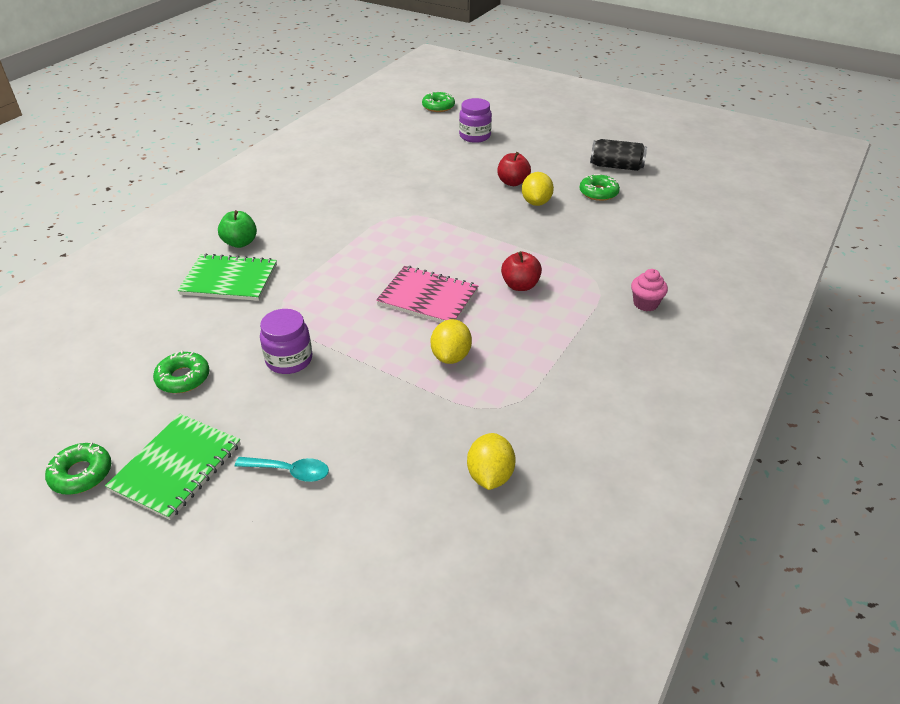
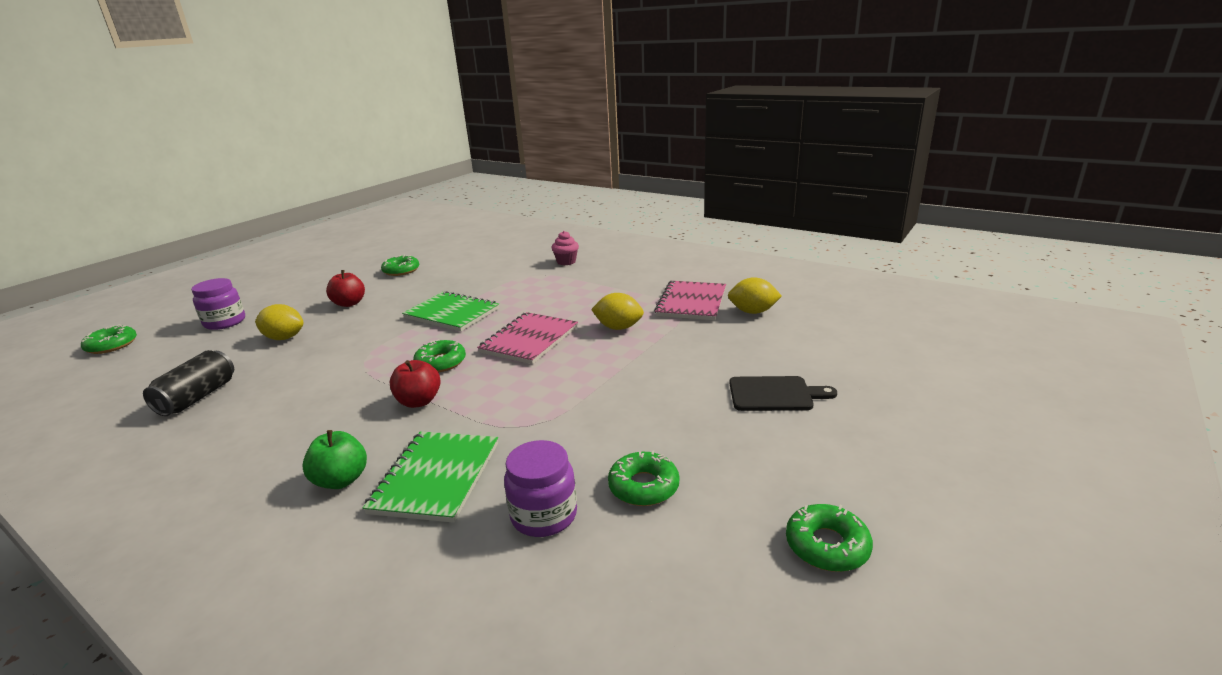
camera: 85 degrees left, 15 degrees down
green notebook [105,414,241,520] -> green notebook moved to [402,291,499,332]
turquoise spoon [235,457,329,482] -> black cutting board [729,376,837,411]
purple jar [260,309,312,374] -> purple jar moved to [504,440,577,537]
red apple [501,251,542,291] -> red apple moved to [390,360,441,408]
yellow lemon [522,172,554,206] -> yellow lemon moved to [255,304,304,340]
black can [590,139,647,171] -> black can moved to [143,350,234,416]
none -> green donut [413,339,466,372]
none -> pink notebook [654,281,726,320]

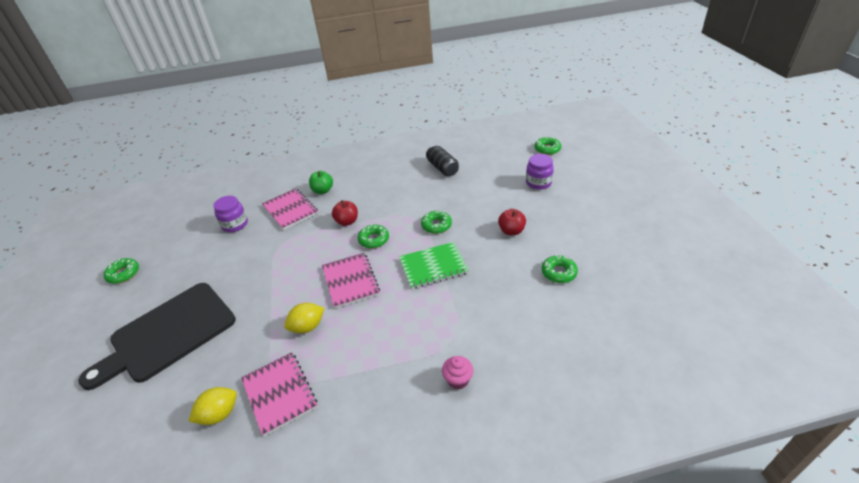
camera: 135 degrees right, 15 degrees up
yellow lemon [255,304,304,340] -> none
green notebook [363,431,498,523] -> pink notebook [262,188,318,230]
green donut [608,450,680,506] -> green donut moved to [421,211,452,234]
black cutting board [729,376,837,411] -> black cutting board [78,283,236,390], size x2.18

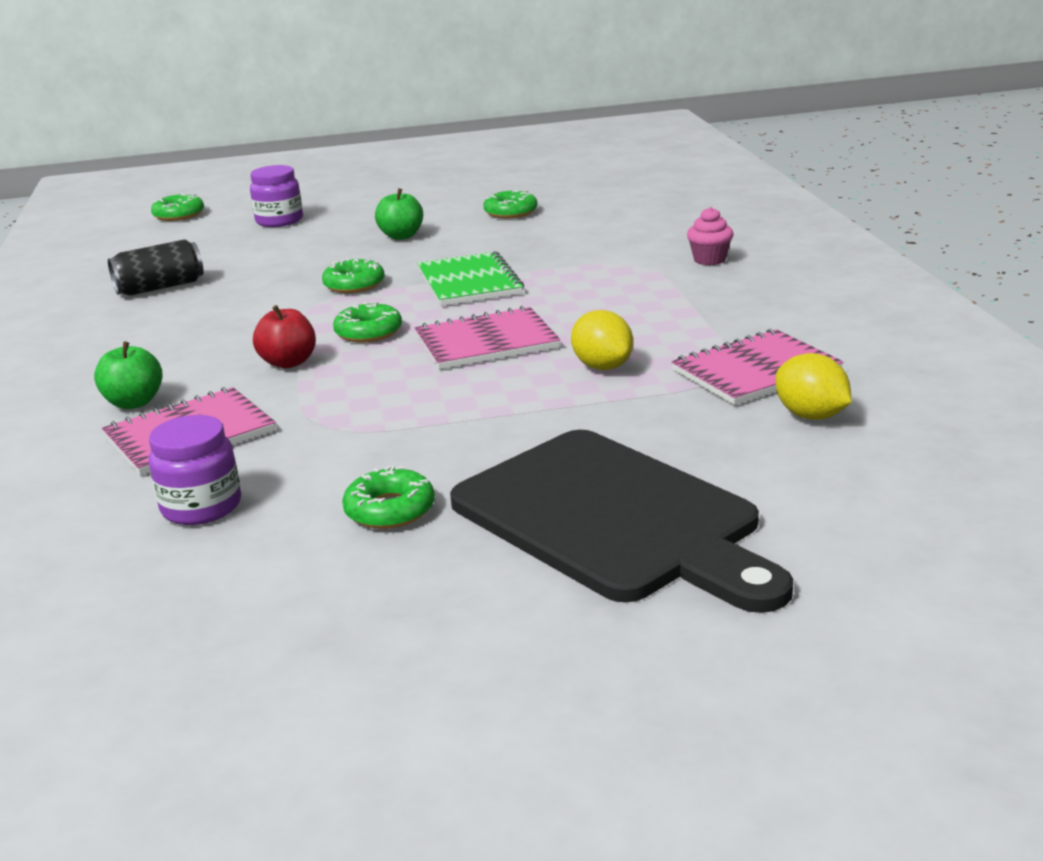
camera: 90 degrees left, 15 degrees down
green donut [104,258,139,284] -> green donut moved to [342,466,435,529]
red apple [498,209,526,235] -> green apple [375,188,423,240]

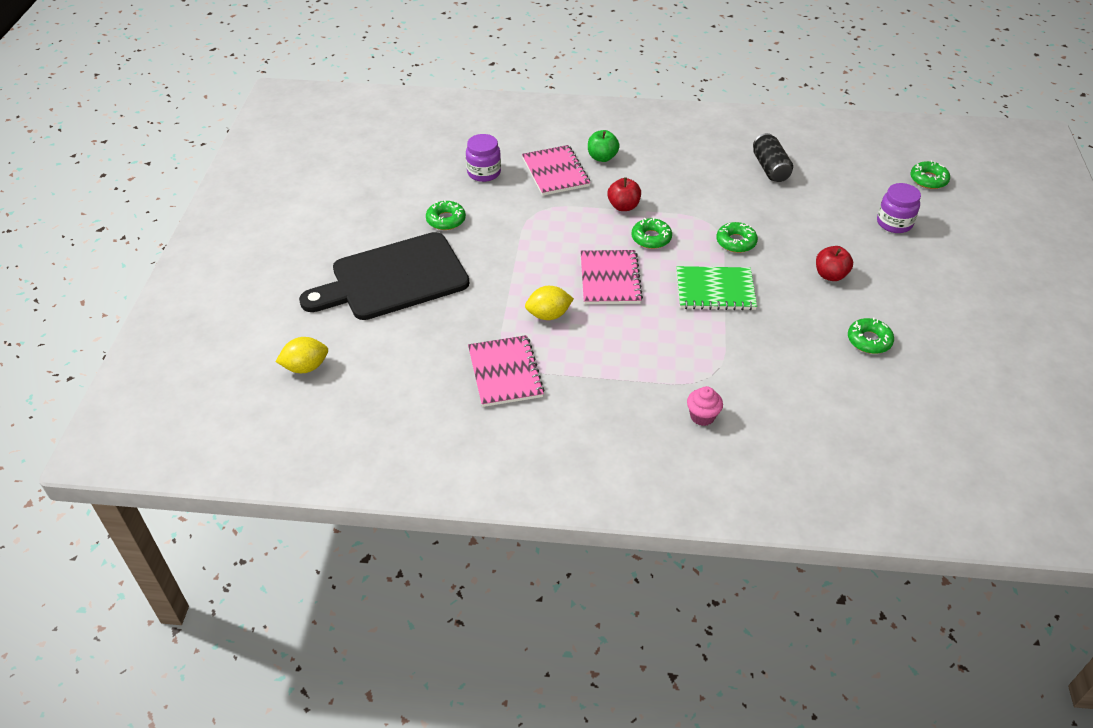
camera: 105 degrees right, 20 degrees up
green apple [375,188,423,240] -> red apple [816,246,853,281]
yellow lemon [775,353,852,420] -> yellow lemon moved to [275,337,328,373]

